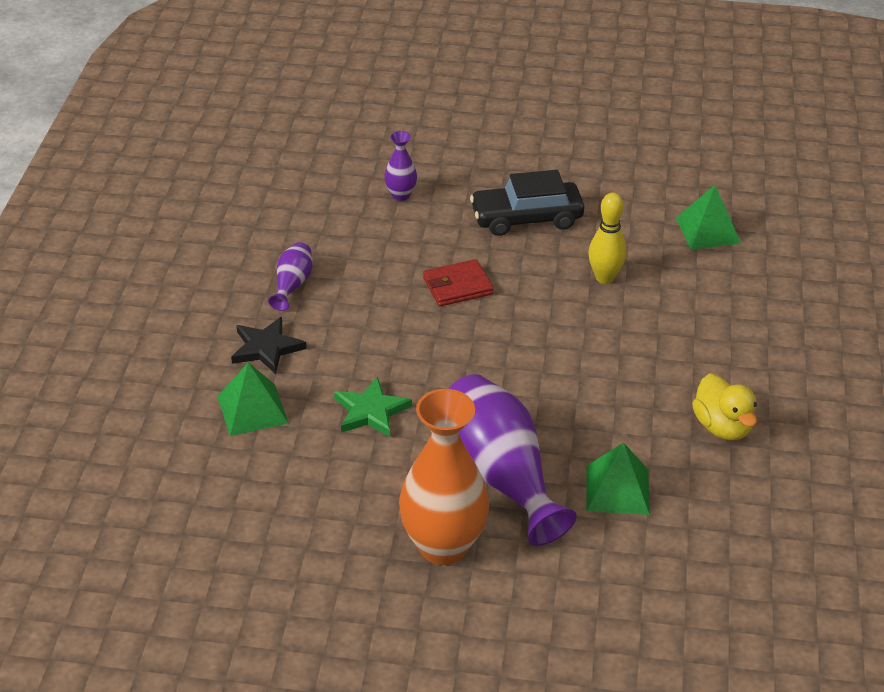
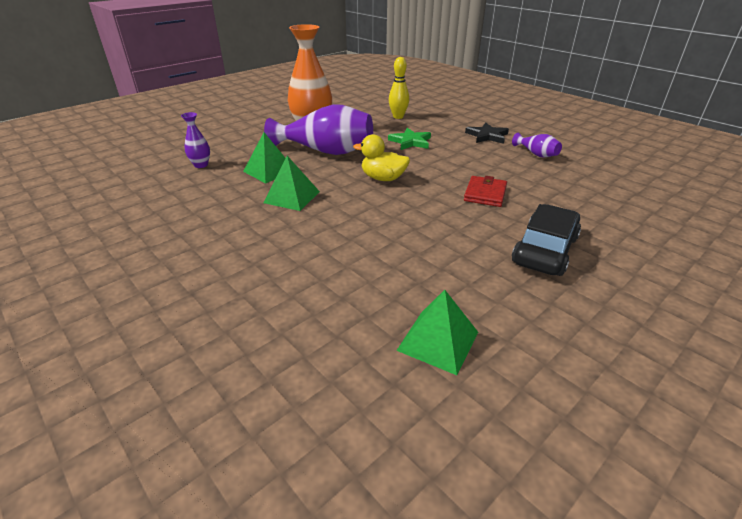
camera: 130 degrees right, 5 degrees down
green pyramid [217,362,289,436] -> green pyramid moved to [263,156,320,211]
purple vase [384,131,417,201] -> purple vase moved to [181,112,210,168]
yellow bowling pin [588,193,627,284] -> yellow bowling pin moved to [389,57,409,119]
yellow duck [692,373,757,441] -> yellow duck moved to [353,134,410,181]

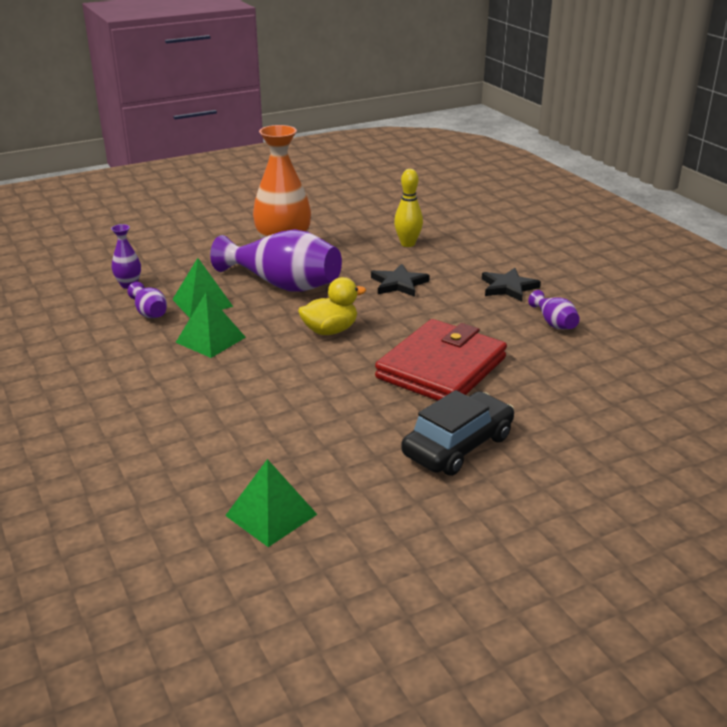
camera: 15 degrees right, 5 degrees down
yellow duck [353,134,410,181] -> yellow duck turned 120 degrees clockwise [298,277,366,335]
green star [388,128,431,150] -> black star [371,264,430,297]
red wallet [464,176,507,207] -> red wallet [375,319,507,401], size x1.95
none -> purple vase [127,282,167,318]

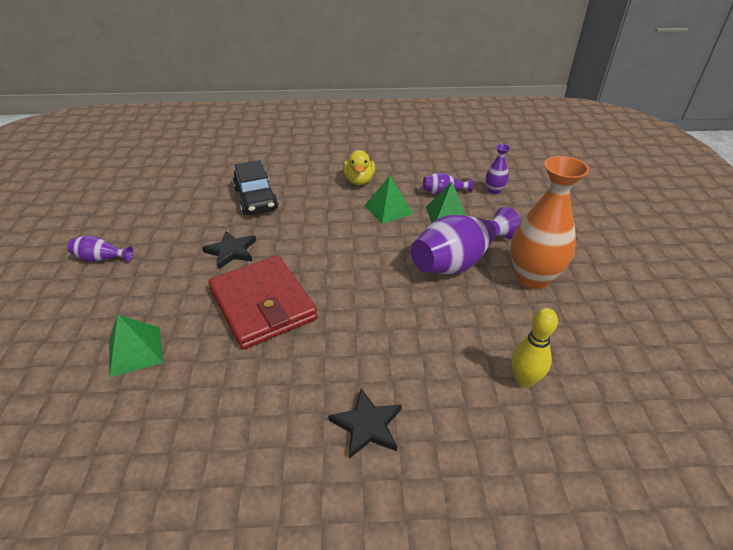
camera: 115 degrees right, 10 degrees up
green pyramid [225,459,317,547] -> green pyramid moved to [109,315,163,378]
yellow duck [298,277,366,335] -> yellow duck moved to [343,150,375,185]
black star [371,264,430,297] -> black star moved to [202,231,256,269]
black car [401,390,514,476] -> black car moved to [233,160,279,215]
purple vase [528,290,580,329] -> purple vase moved to [68,235,133,262]

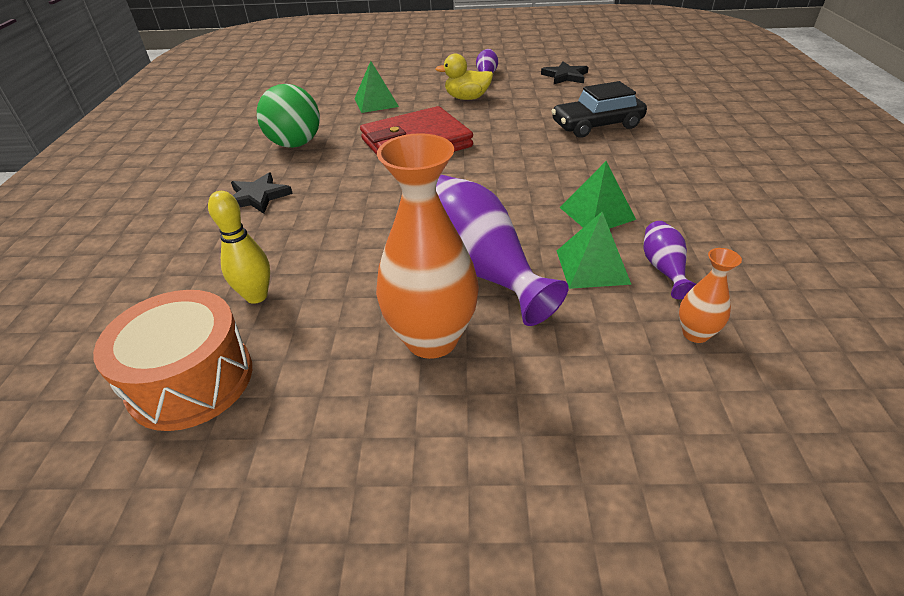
camera: 95 degrees right, 0 degrees up
black star [202,231,256,269] -> black star moved to [541,62,588,84]
yellow duck [343,150,375,185] -> yellow duck moved to [435,54,493,100]
purple vase [486,144,510,194] -> orange vase [679,248,742,343]
none -> orange drum [93,290,252,431]
none -> green ball [257,84,320,148]

